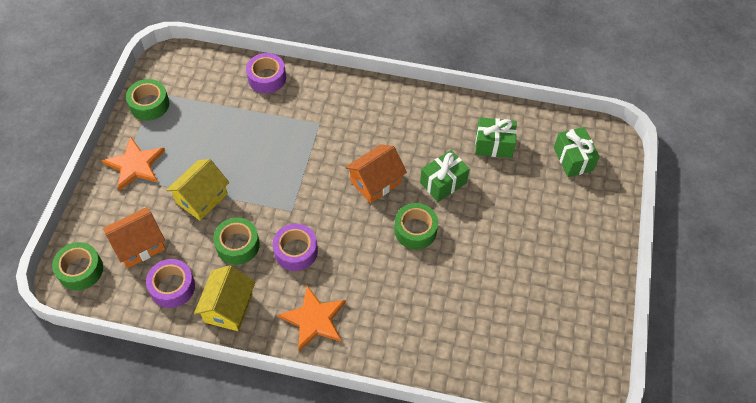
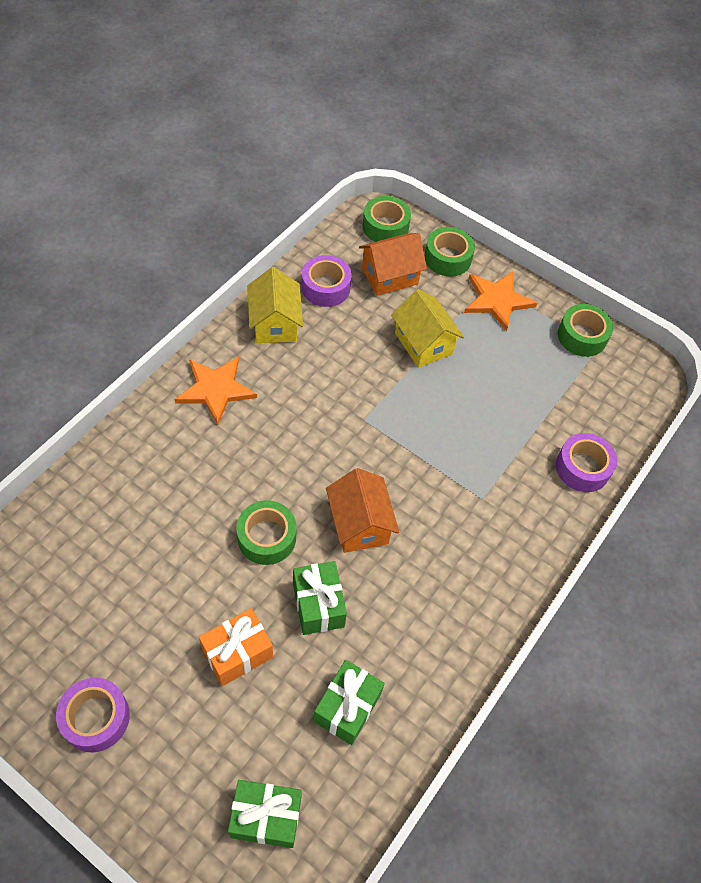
camera: 110 degrees right, 0 degrees up
orange house [103,207,165,268] -> orange house turned 75 degrees clockwise [359,233,427,296]
yellow house [194,265,255,331] -> yellow house turned 45 degrees clockwise [247,267,303,343]
green tape [213,218,260,265] -> green tape moved to [425,227,475,277]
purple tape [273,224,318,271] -> purple tape moved to [56,678,130,752]
none -> orange gift [199,608,273,686]

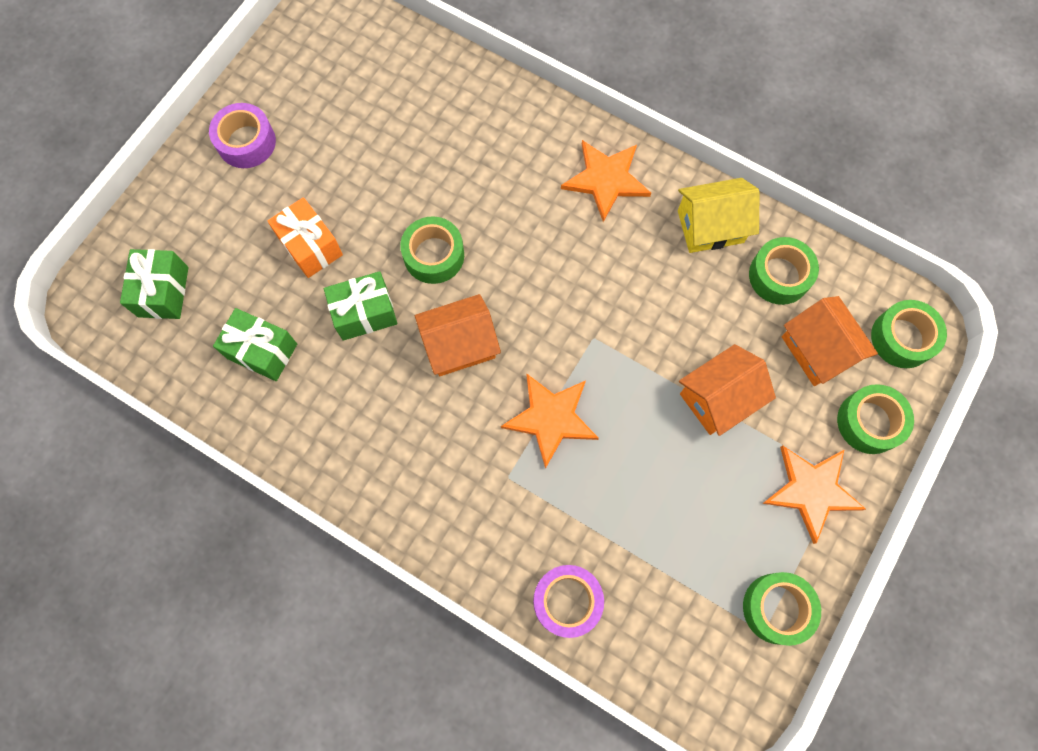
camera: 90 degrees right, 15 degrees up
purple tape [302,255,352,307] -> green tape [749,237,819,305]
yellow house [391,289,464,368] -> orange house [679,344,776,436]
none -> orange star [501,373,599,469]

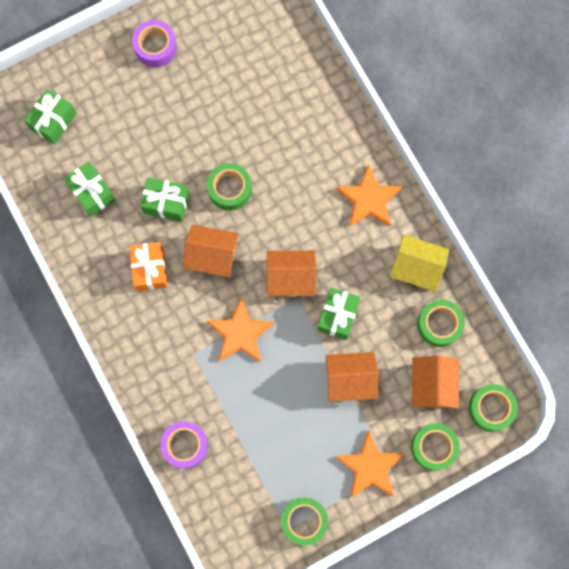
camera: 30 degrees right, 5 degrees up
orange gift [268,197,343,278] -> orange gift moved to [129,242,168,291]
none -> orange house [267,250,316,296]
none -> green gift [318,288,361,340]

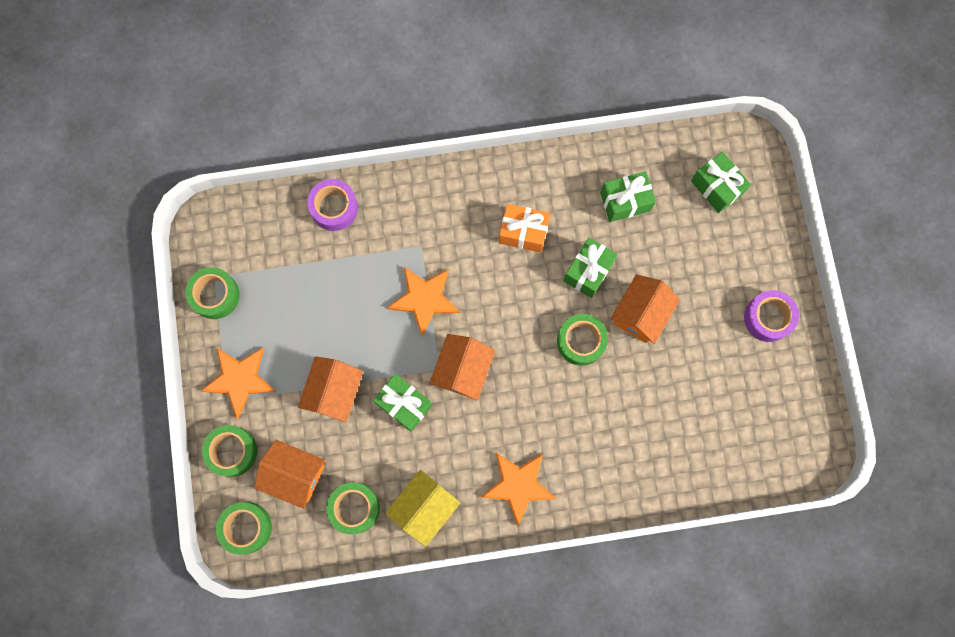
camera: 110 degrees right, 0 degrees up
orange house [183,225,239,277] -> orange house moved to [611,274,680,344]

